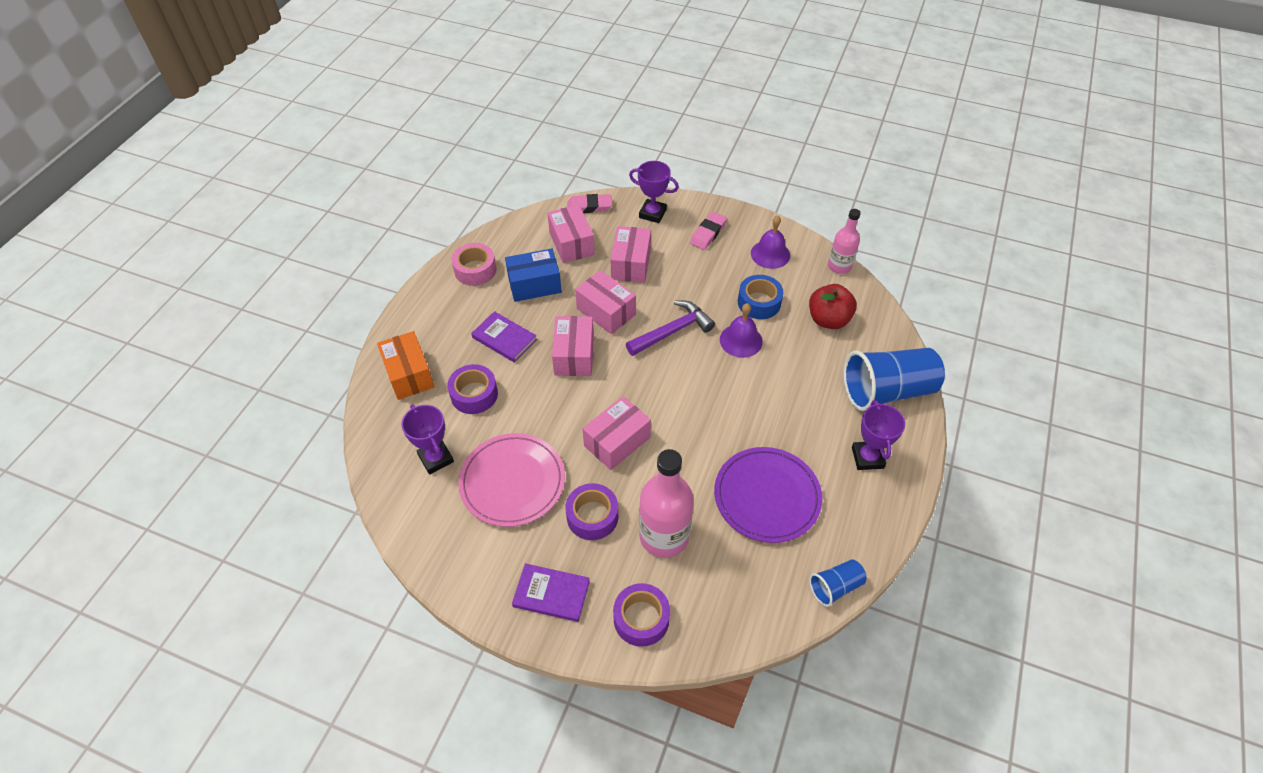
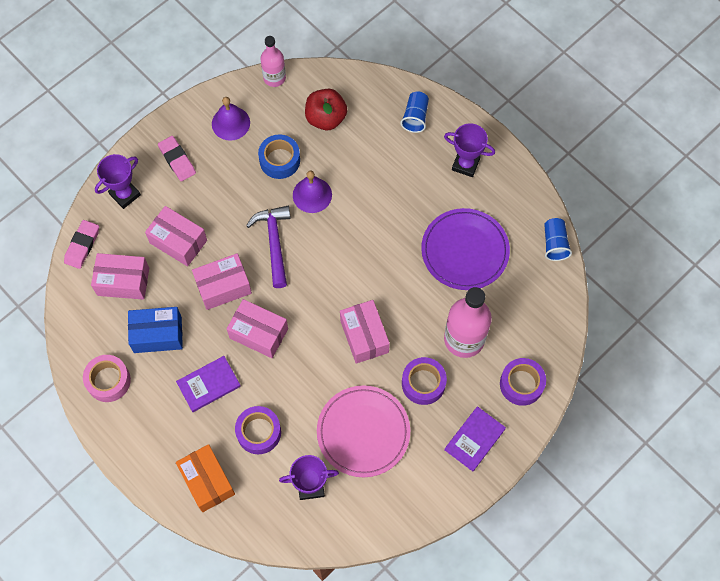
camera: 65 degrees left, 15 degrees up
orange box [377,331,435,400] -> orange box turned 60 degrees clockwise [176,444,235,512]
blue box [505,249,562,302] -> blue box turned 75 degrees clockwise [128,307,183,353]
blue cup [843,348,945,411] -> blue cup [400,91,429,133], size x0.50

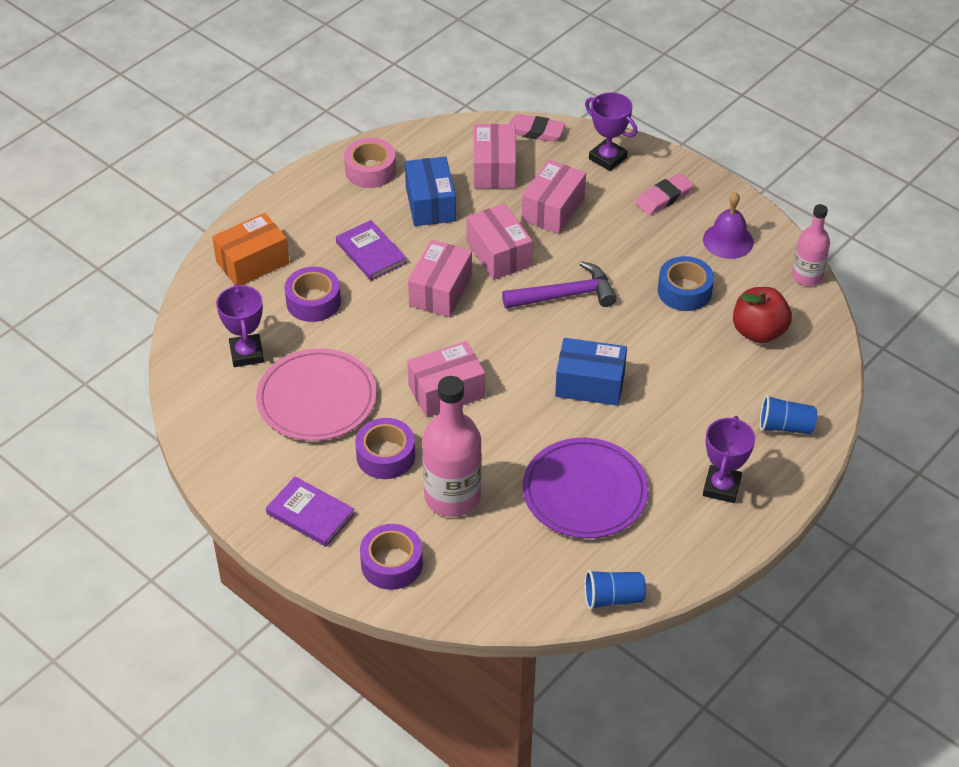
camera: 85 degrees right, 20 degrees down
purple bell [293,171,332,213] -> none
none -> blue box [555,338,627,406]

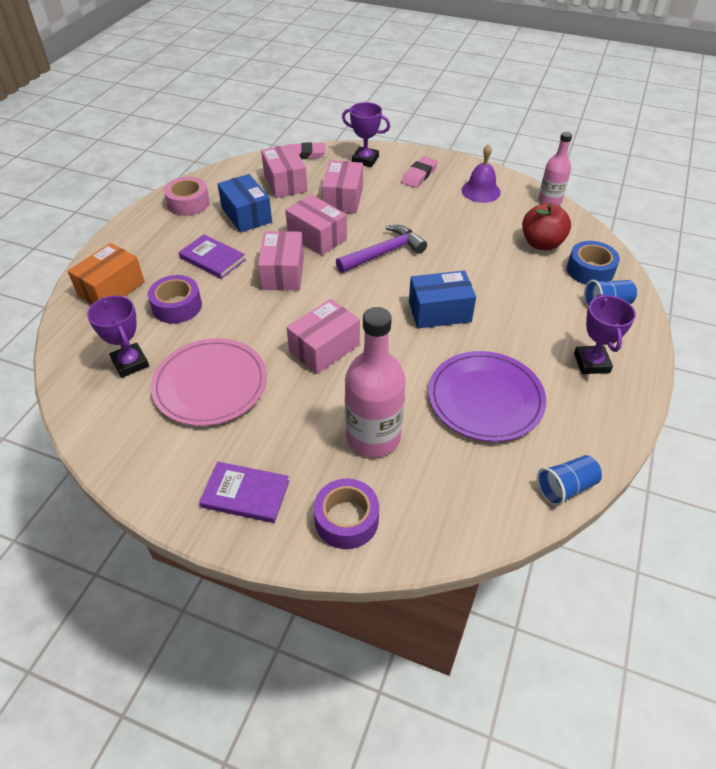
camera: 20 degrees left, 0 degrees up
purple tape [355,418,415,479] -> none
blue tape [658,256,714,311] -> blue tape moved to [567,241,620,284]

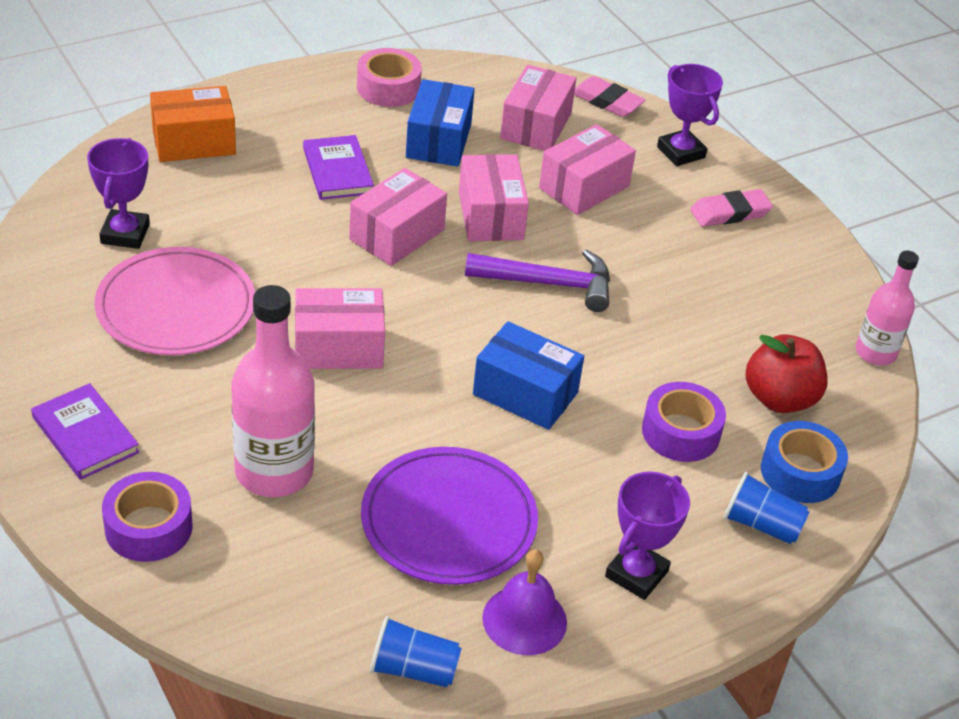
camera: 35 degrees right, 5 degrees down
purple tape [148,275,202,323] -> purple tape moved to [642,382,726,462]
purple bell [462,144,501,203] -> purple bell moved to [482,549,567,655]

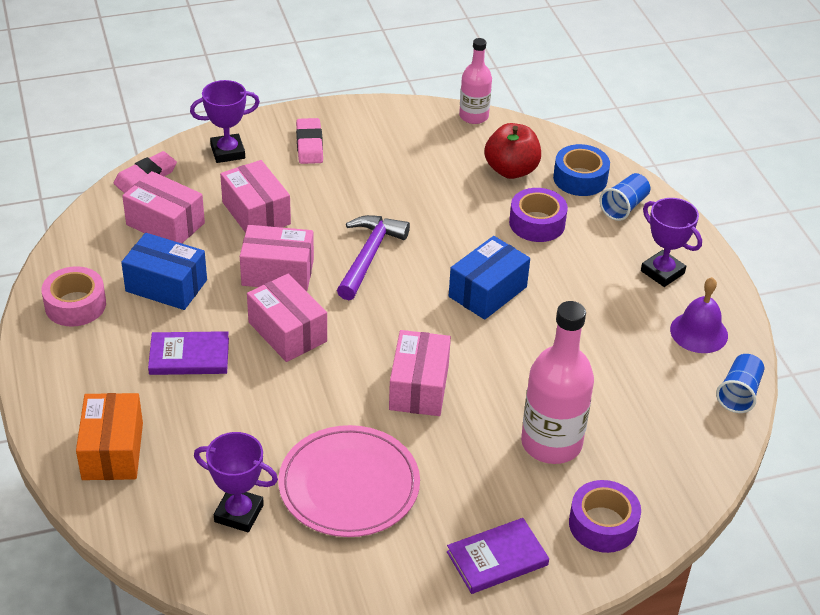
camera: 75 degrees left, 0 degrees up
purple plate [361,447,538,585] -> none

